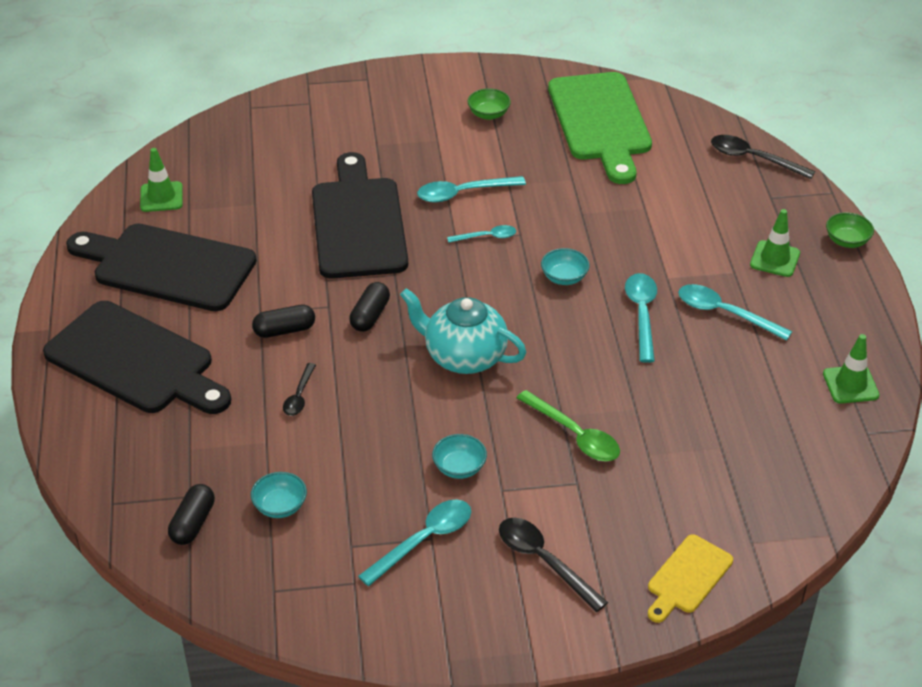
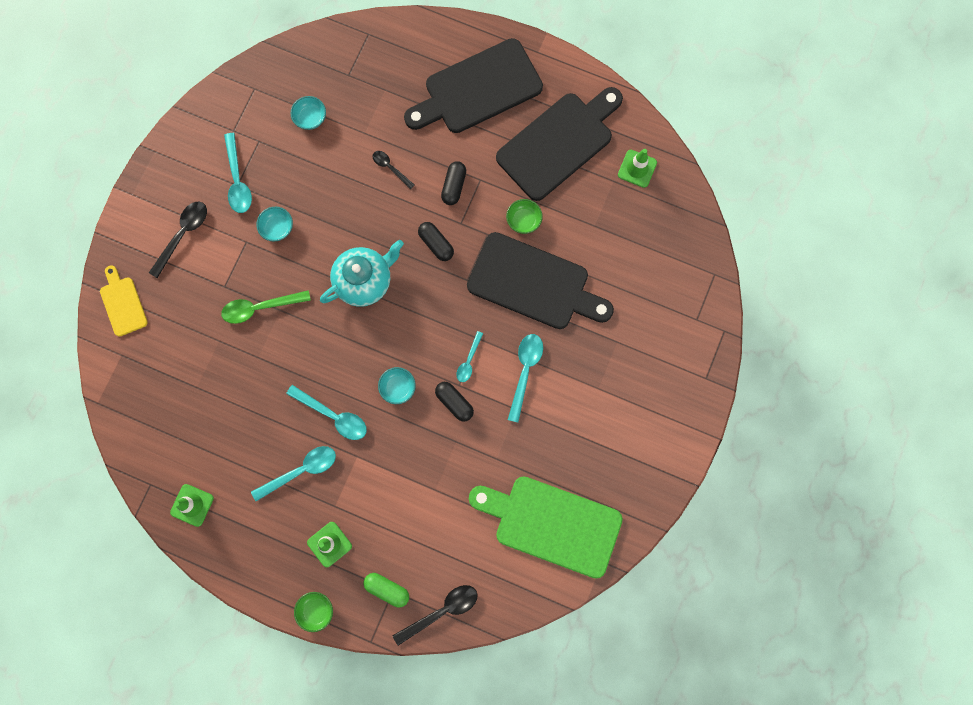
camera: 120 degrees right, 35 degrees up
black capsule [168,484,215,545] -> black capsule moved to [435,382,474,421]
green bowl [467,88,511,120] -> green bowl moved to [506,199,543,234]
black spoon [499,518,608,612] -> black spoon turned 45 degrees counterclockwise [149,202,207,278]
none -> green capsule [363,573,409,607]

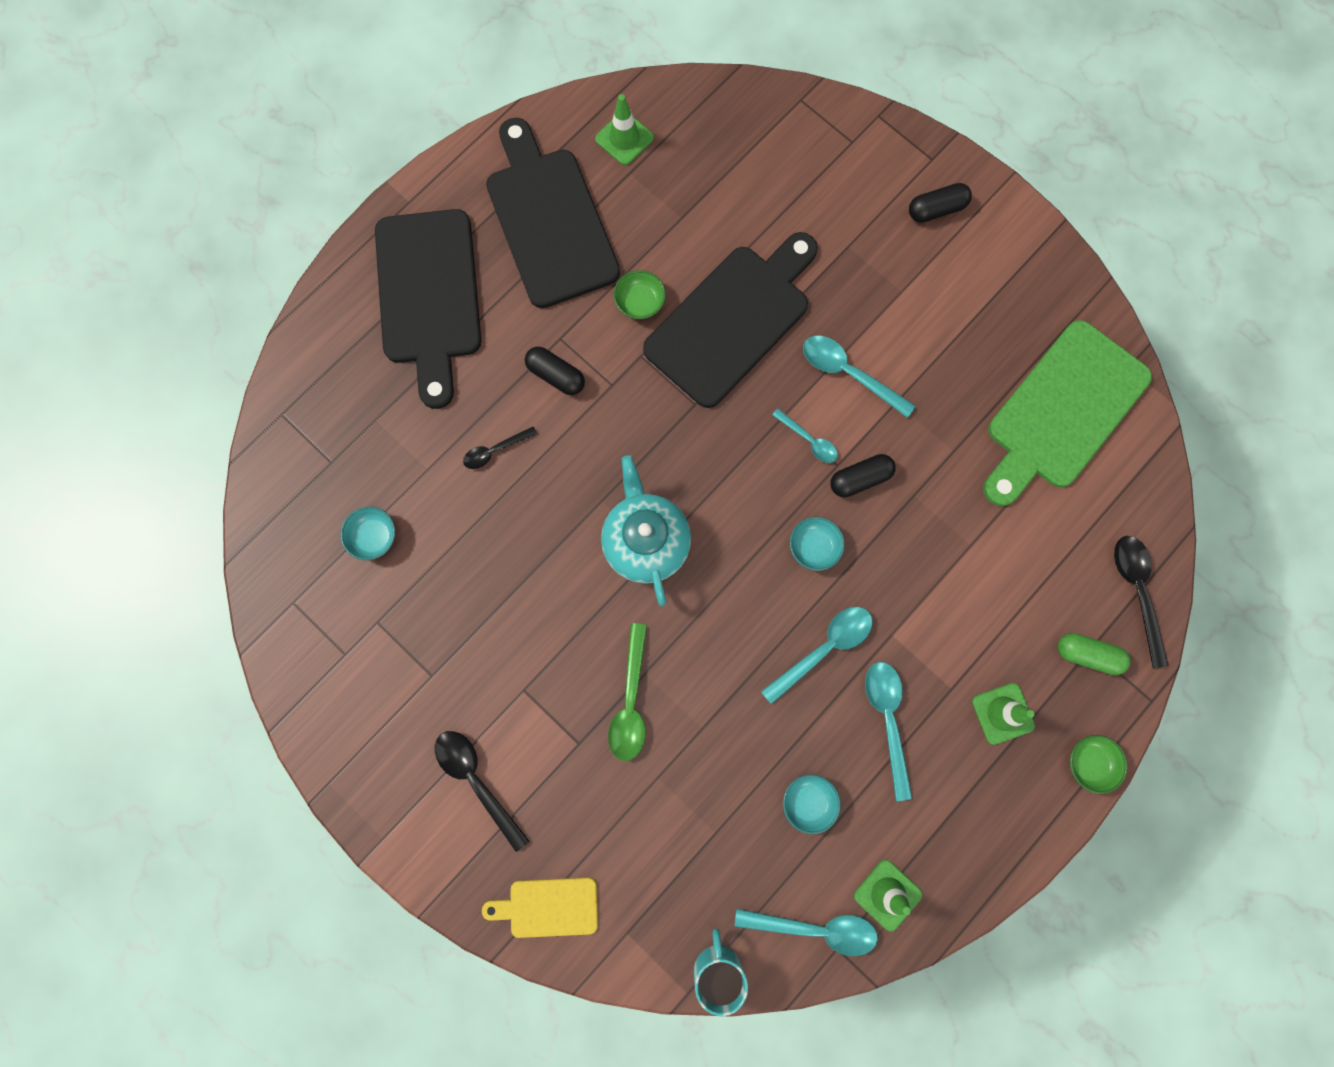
camera: 70 degrees left, 0 degrees up
turquoise spoon [224,133,252,213] -> turquoise spoon moved to [734,909,878,956]
turquoise bowl [256,207,293,242] -> turquoise bowl moved to [783,774,841,834]
green capsule [363,573,409,607] -> green capsule turned 60 degrees clockwise [1058,633,1130,675]
black capsule [418,222,454,261] -> black capsule moved to [909,183,972,223]
none -> turquoise mug [694,929,748,1016]

